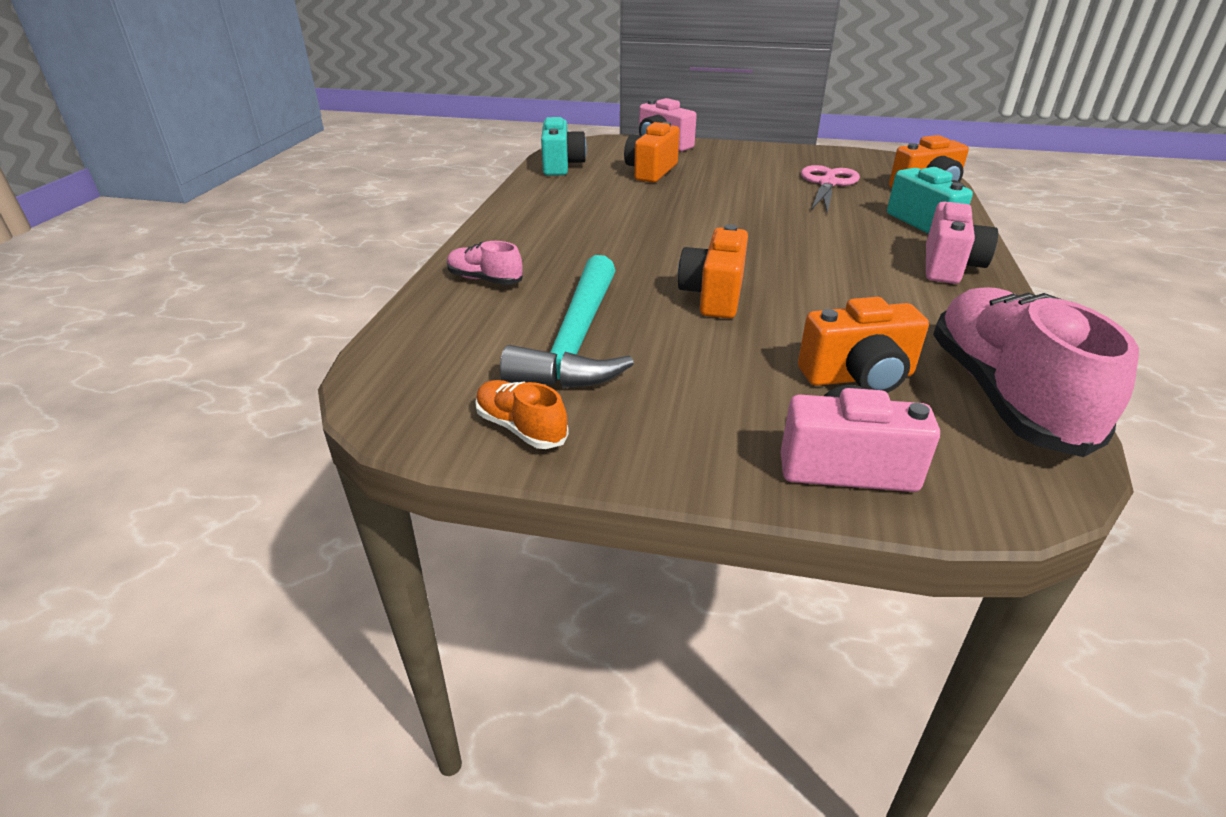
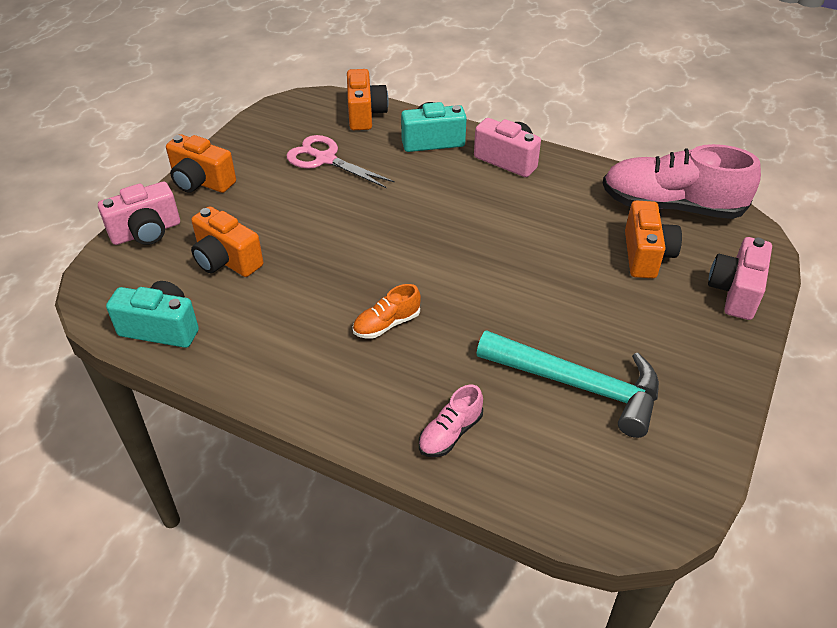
camera: 75 degrees left, 10 degrees up
orange shoe [475,380,569,449] -> orange shoe moved to [353,284,421,339]
orange camera [678,224,748,319] -> orange camera moved to [166,134,236,193]

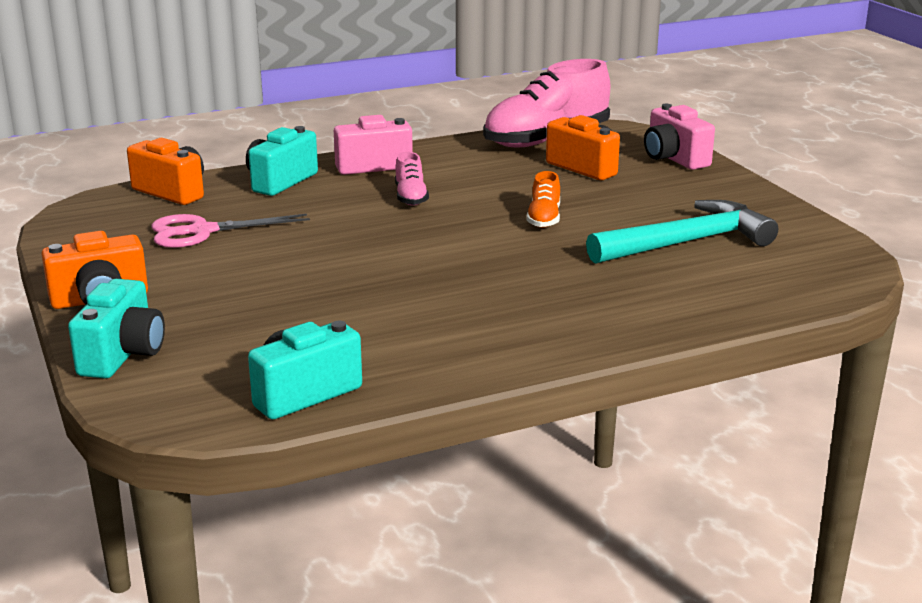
camera: 50 degrees left, 20 degrees down
pink camera [98,182,180,245] -> turquoise camera [68,279,165,379]
orange camera [191,206,263,277] -> none
orange shoe [353,284,421,339] -> orange shoe moved to [526,171,560,228]
pink shoe [419,384,483,457] -> pink shoe moved to [395,152,429,206]

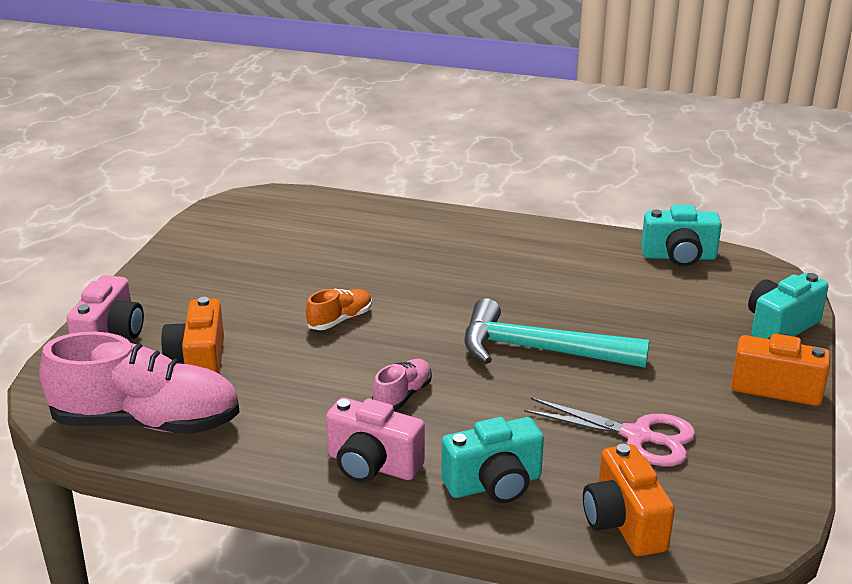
camera: 140 degrees left, 5 degrees up
turquoise hammer [586,200,778,264] -> turquoise hammer moved to [464,298,650,368]

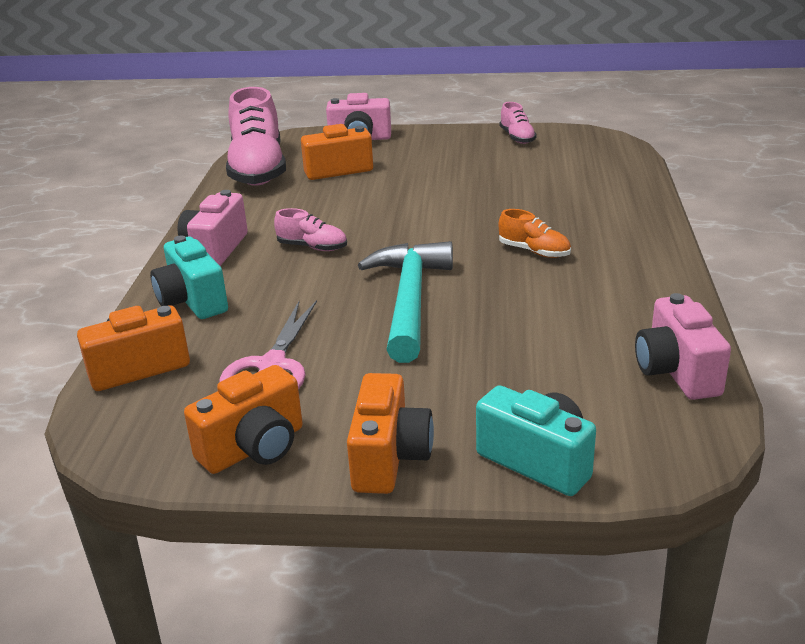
camera: 80 degrees right, 0 degrees up
orange shoe [306,289,372,330] -> orange shoe moved to [499,209,571,258]
turquoise camera [641,205,722,267] -> pink camera [635,293,731,400]
none -> orange camera [184,365,303,474]
none -> pink shoe [500,102,537,144]

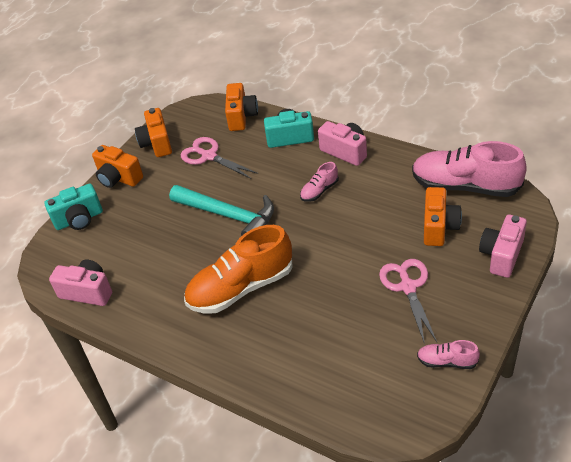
camera: 120 degrees right, 15 degrees up
orange shoe [499,209,571,258] -> orange shoe [184,225,293,314], size x2.18
none -> pink scissors [379,259,437,344]

